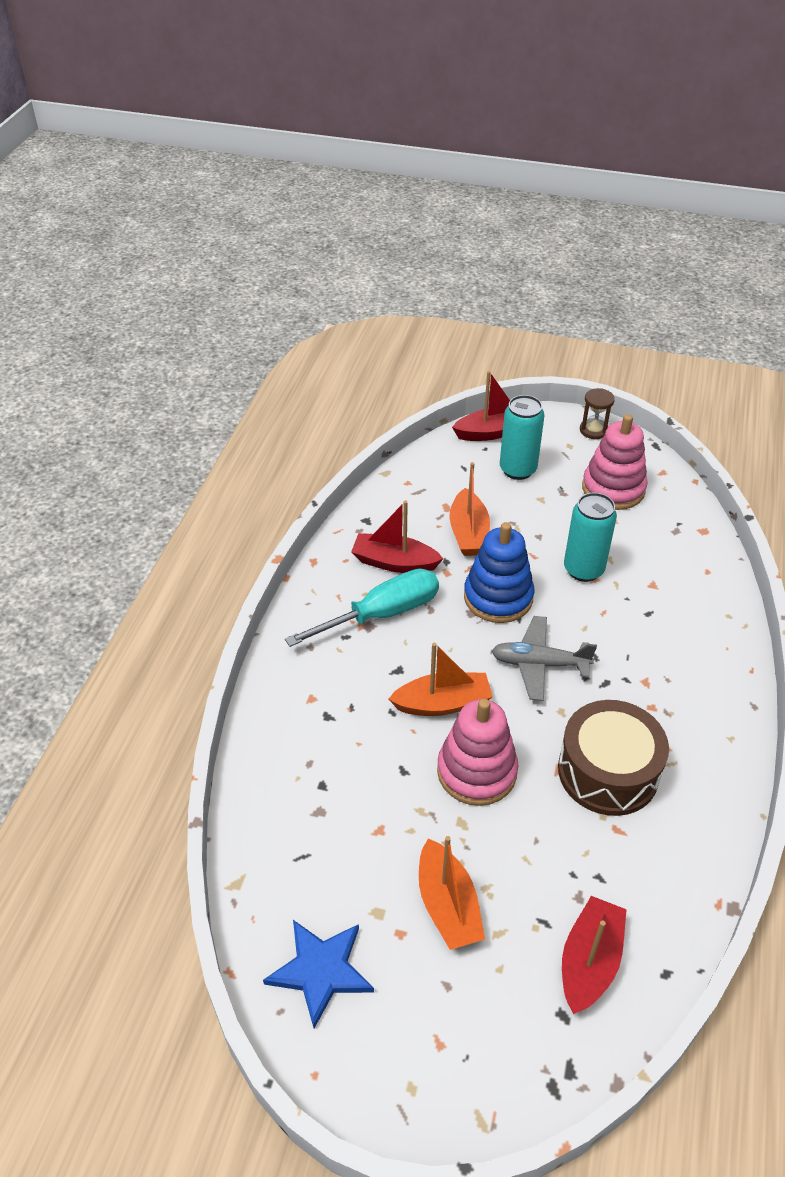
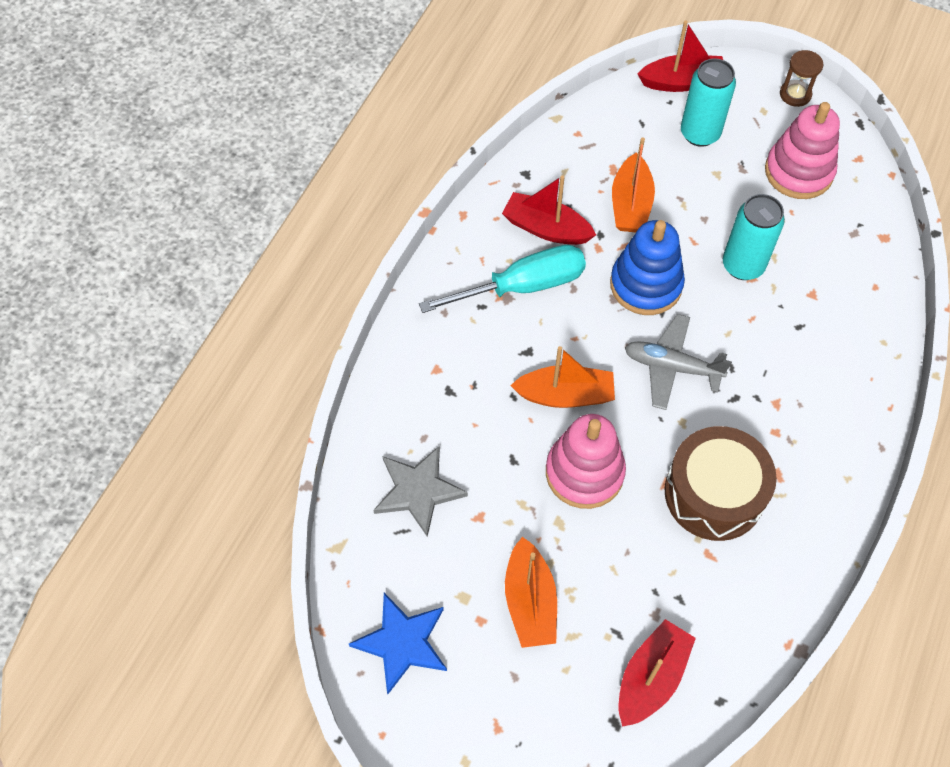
camera: 10 degrees right, 15 degrees up
none -> grey star [373,446,468,537]

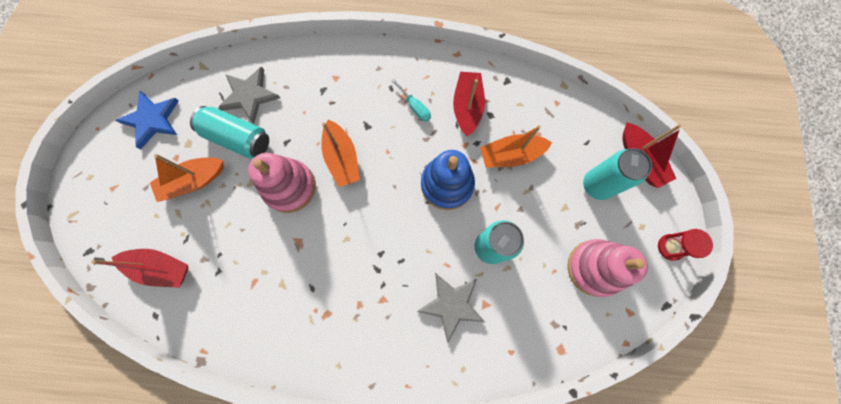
camera: 70 degrees right, 15 degrees up
turquoise screwdriver [419,245,586,313] -> turquoise screwdriver [392,79,431,122], size x0.47
grey plane [625,314,732,410] -> none
brown drum [665,426,777,541] -> none
brown hourglass [780,50,823,107] -> red hourglass [658,229,713,261]
none -> turquoise can [190,106,269,159]
none -> grey star [417,273,485,343]

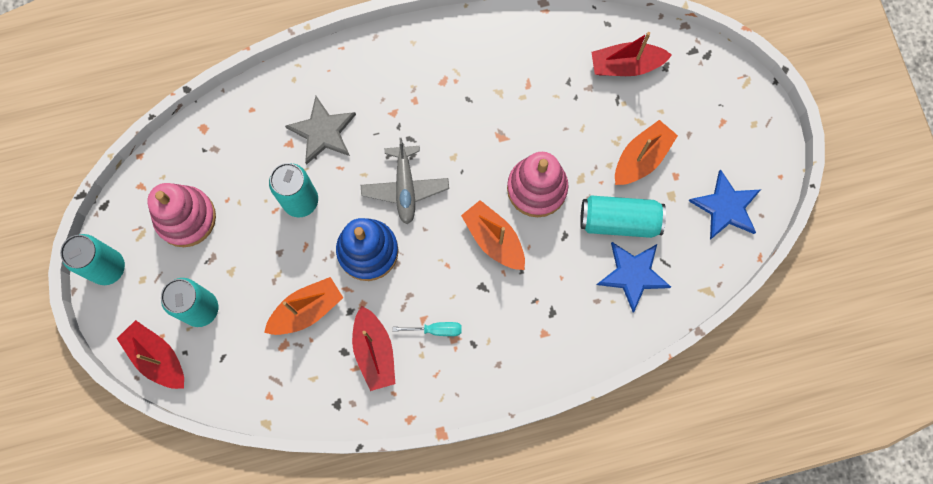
camera: 160 degrees right, 0 degrees up
grey star [218,67,280,124] -> blue star [597,242,671,313]
turquoise screwdriver [392,79,431,122] -> turquoise screwdriver turned 150 degrees clockwise [393,322,462,336]
red hourglass [658,229,713,261] -> turquoise can [60,234,125,285]
none -> grey plane [361,138,449,224]

